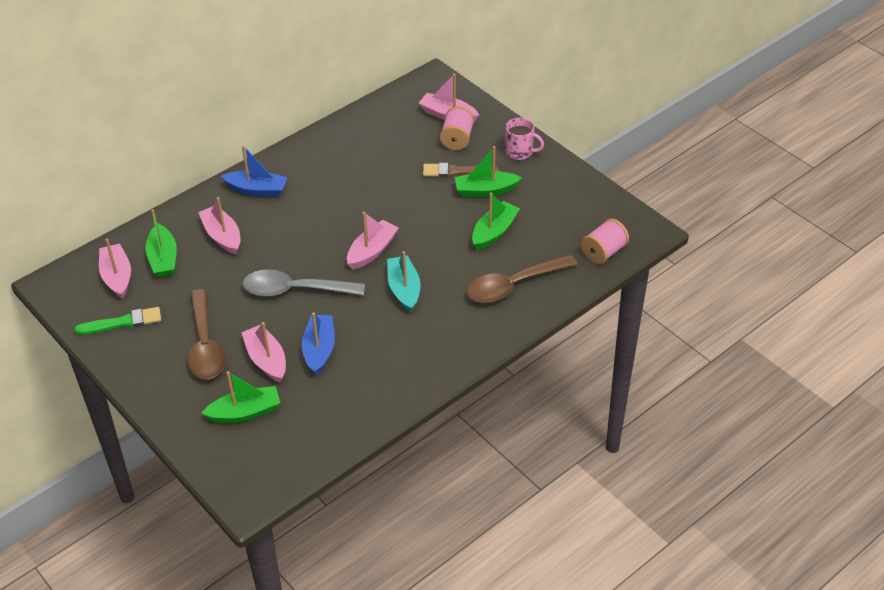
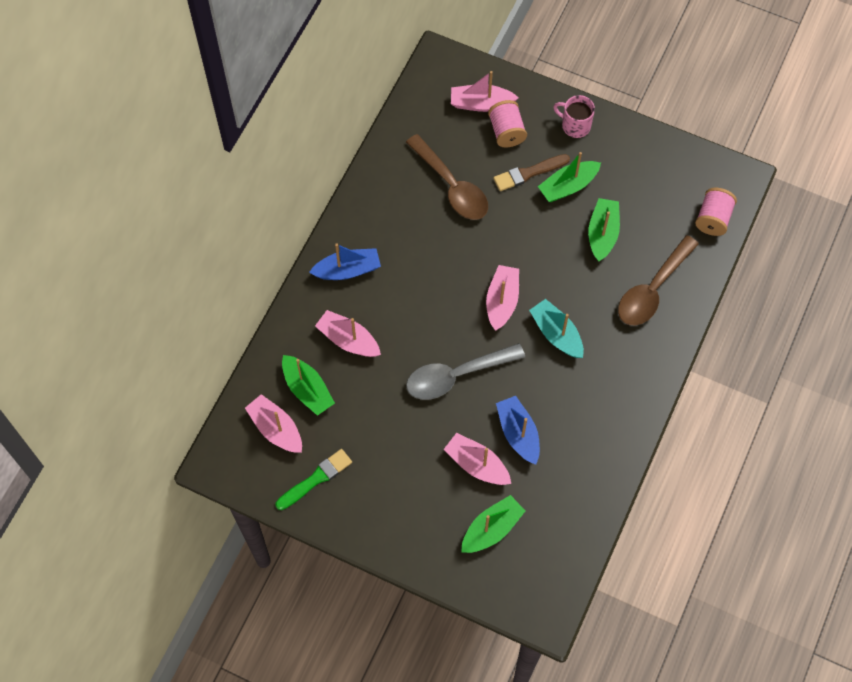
camera: 25 degrees left, 20 degrees up
brown spoon [188,289,226,379] -> brown spoon moved to [406,134,488,220]
pink mug [505,118,544,160] -> pink mug turned 150 degrees counterclockwise [553,95,595,138]

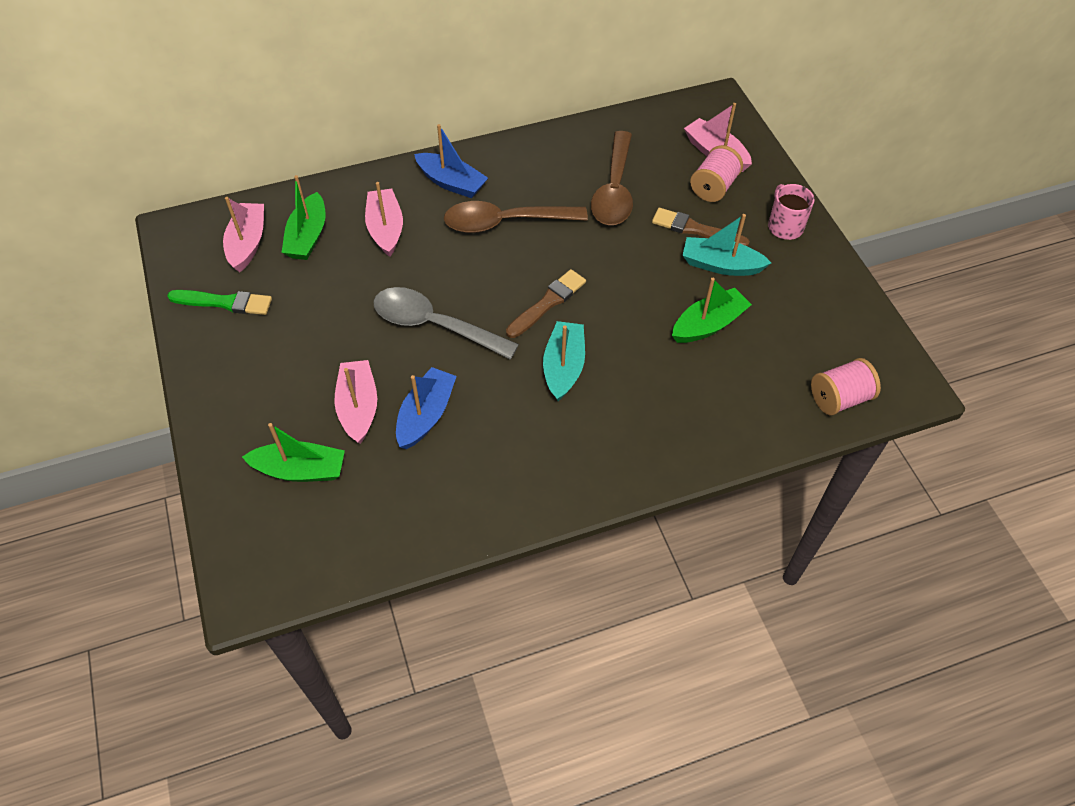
camera: 45 degrees right, 10 degrees down
pink boat [486,265,519,331] -> brown brush [506,269,586,338]
green boat [538,152,601,202] -> turquoise boat [682,214,771,276]
brown spoon [618,235,699,325] -> brown spoon moved to [444,201,588,233]

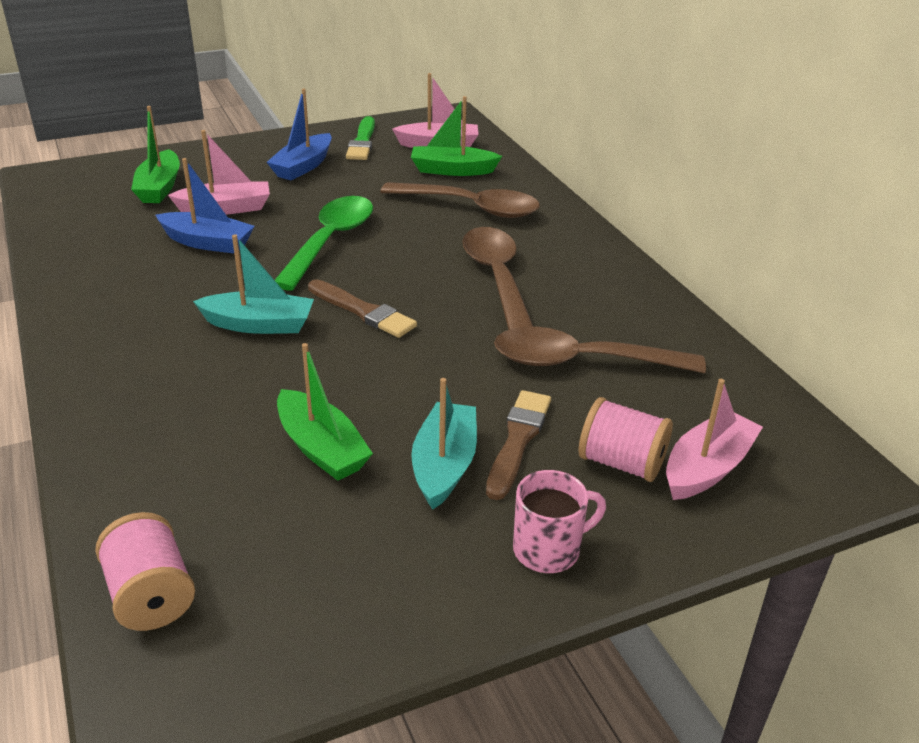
camera: 85 degrees right, 20 degrees down
pink boat [365,182,403,257] -> brown spoon [380,182,540,218]
grey spoon [373,287,519,360] -> green spoon [275,196,373,290]
blue boat [414,124,488,198] -> blue boat moved to [267,88,332,180]

